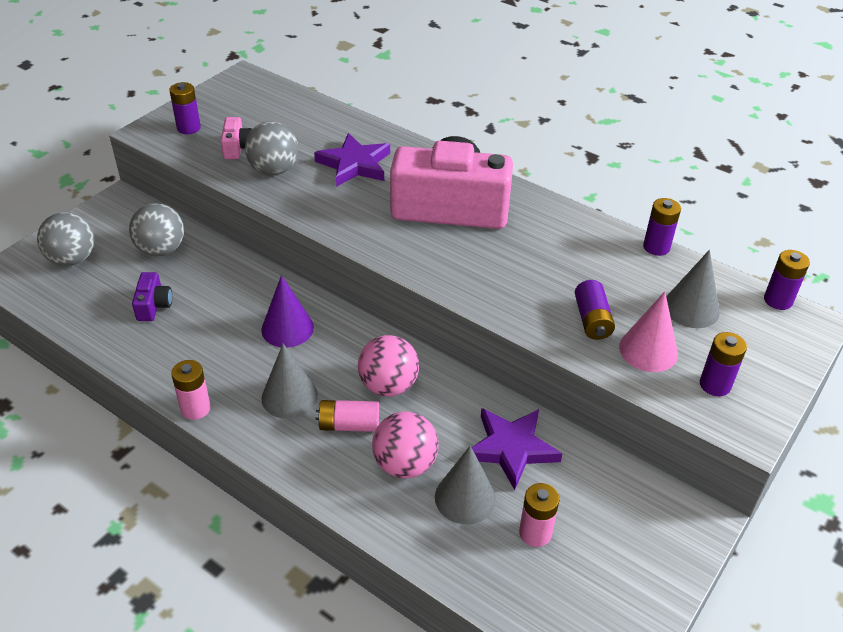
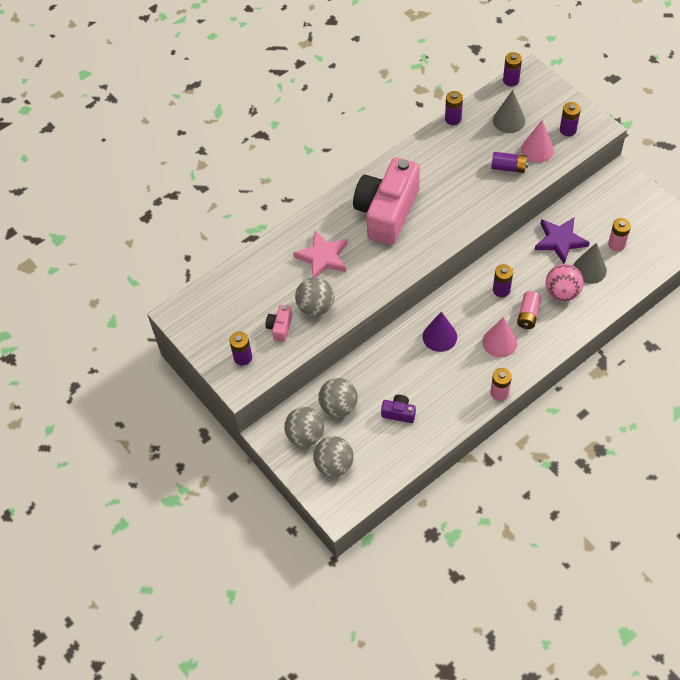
camera: 70 degrees left, 15 degrees up
pink camera [221,117,252,159] -> pink camera turned 90 degrees counterclockwise [266,305,292,342]
grey cone [261,344,318,419] -> pink cone [482,317,517,357]
purple star [314,133,390,187] -> pink star [293,231,348,277]
pink ball [358,335,419,397] -> purple battery [493,264,513,297]
none -> grey ball [284,407,324,447]

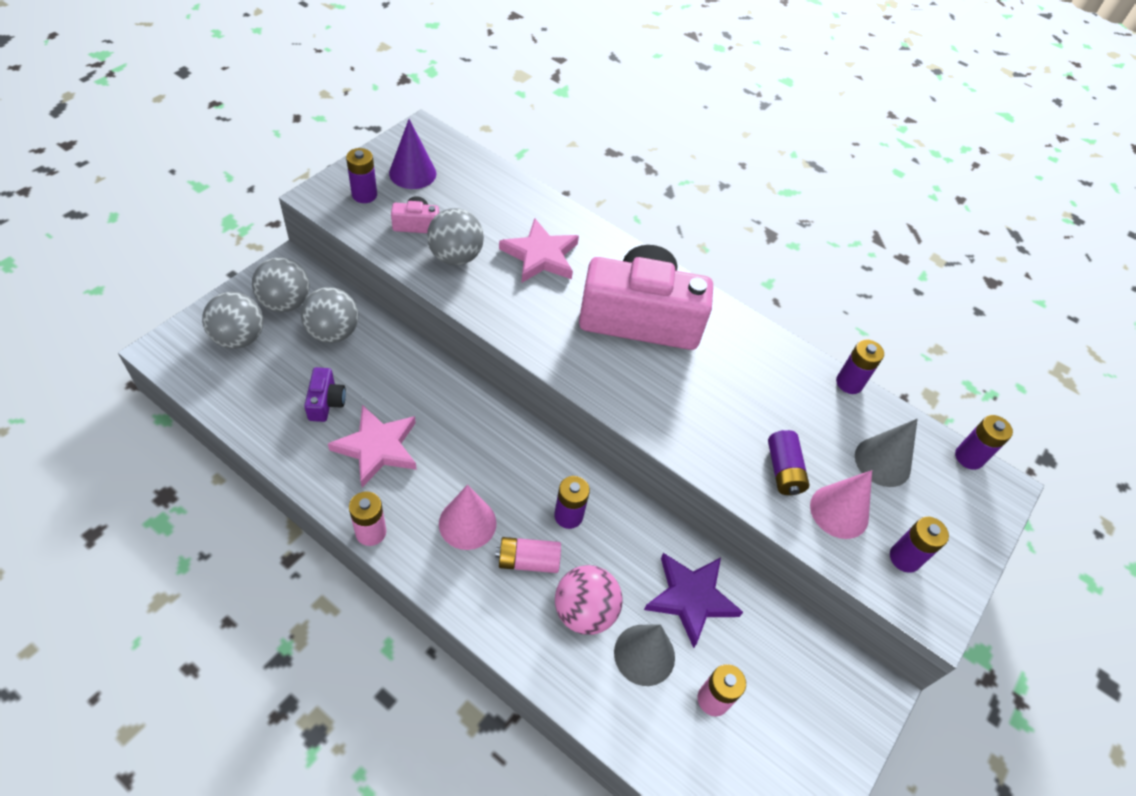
camera: 65 degrees right, 5 degrees down
purple cone [423,312,457,352] -> purple cone moved to [389,119,437,189]
none -> pink star [328,405,417,487]

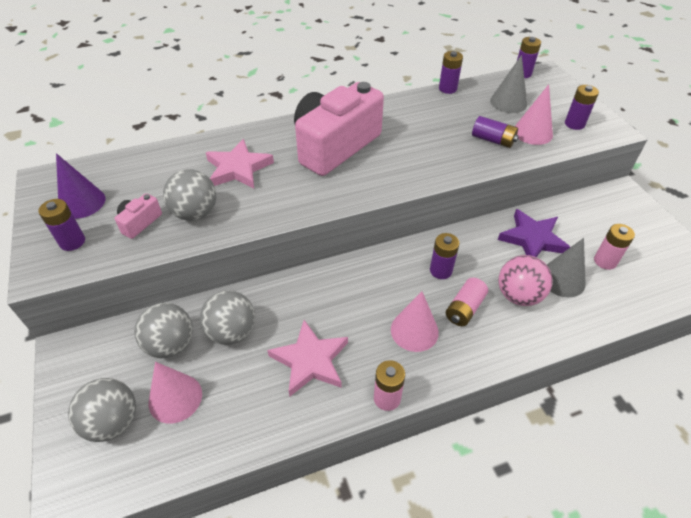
camera: 50 degrees left, 5 degrees down
grey ball [252,257,310,312] -> grey ball moved to [200,290,255,345]
purple camera [304,367,346,422] -> none
none -> pink cone [149,362,202,424]

